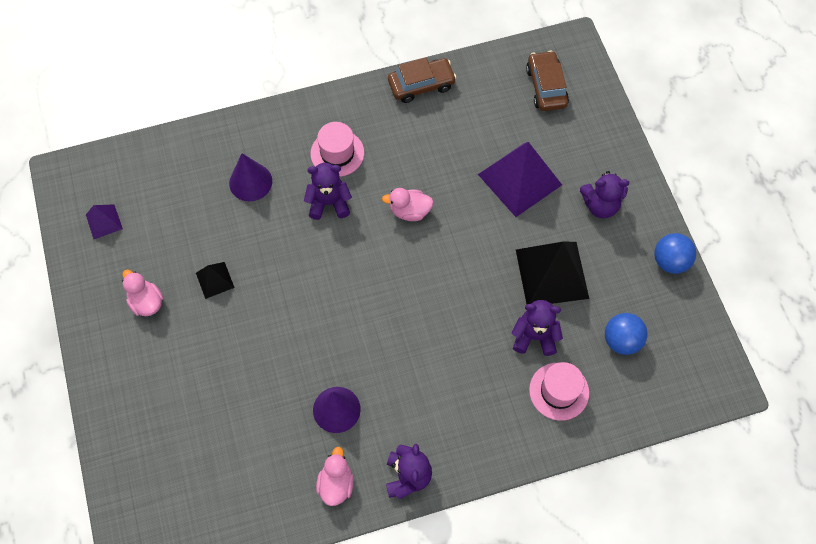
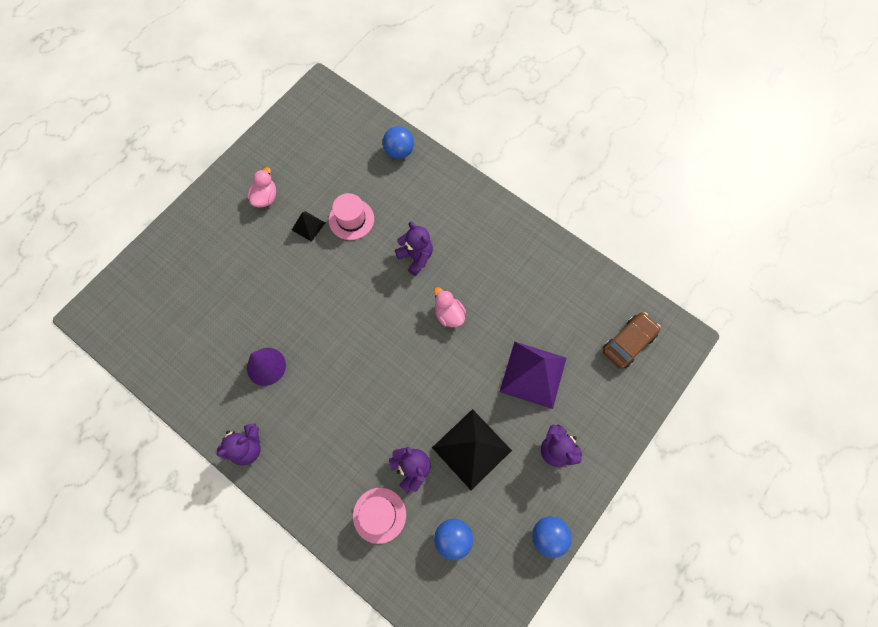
camera: 55 degrees right, 5 degrees up
purple pyramid [86,204,123,239] -> none
purple cone [229,153,272,201] -> none
pink hat [311,122,364,177] -> pink hat moved to [329,193,374,240]
pink duck [316,447,354,506] -> none
brown car [388,57,457,103] -> none
none -> blue ball [383,126,414,159]

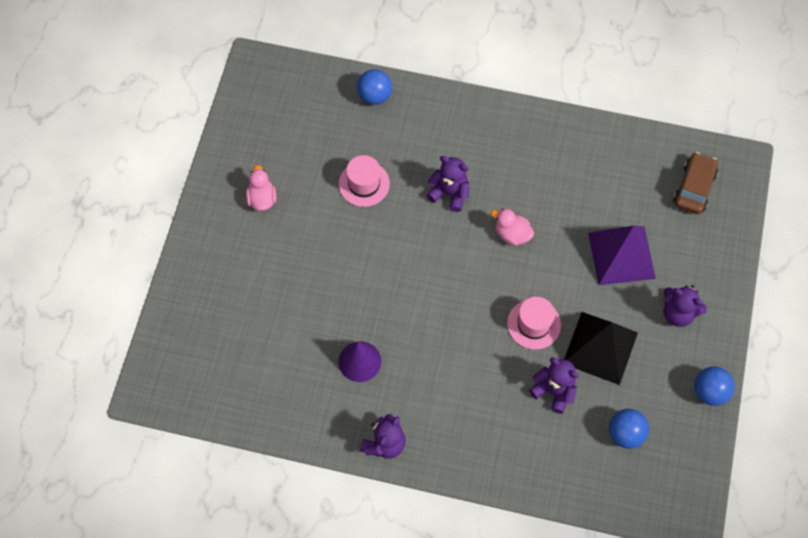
camera: 25 degrees left, 5 degrees down
black pyramid [292,211,325,242] -> none
pink hat [353,488,406,544] -> pink hat moved to [507,297,561,350]

